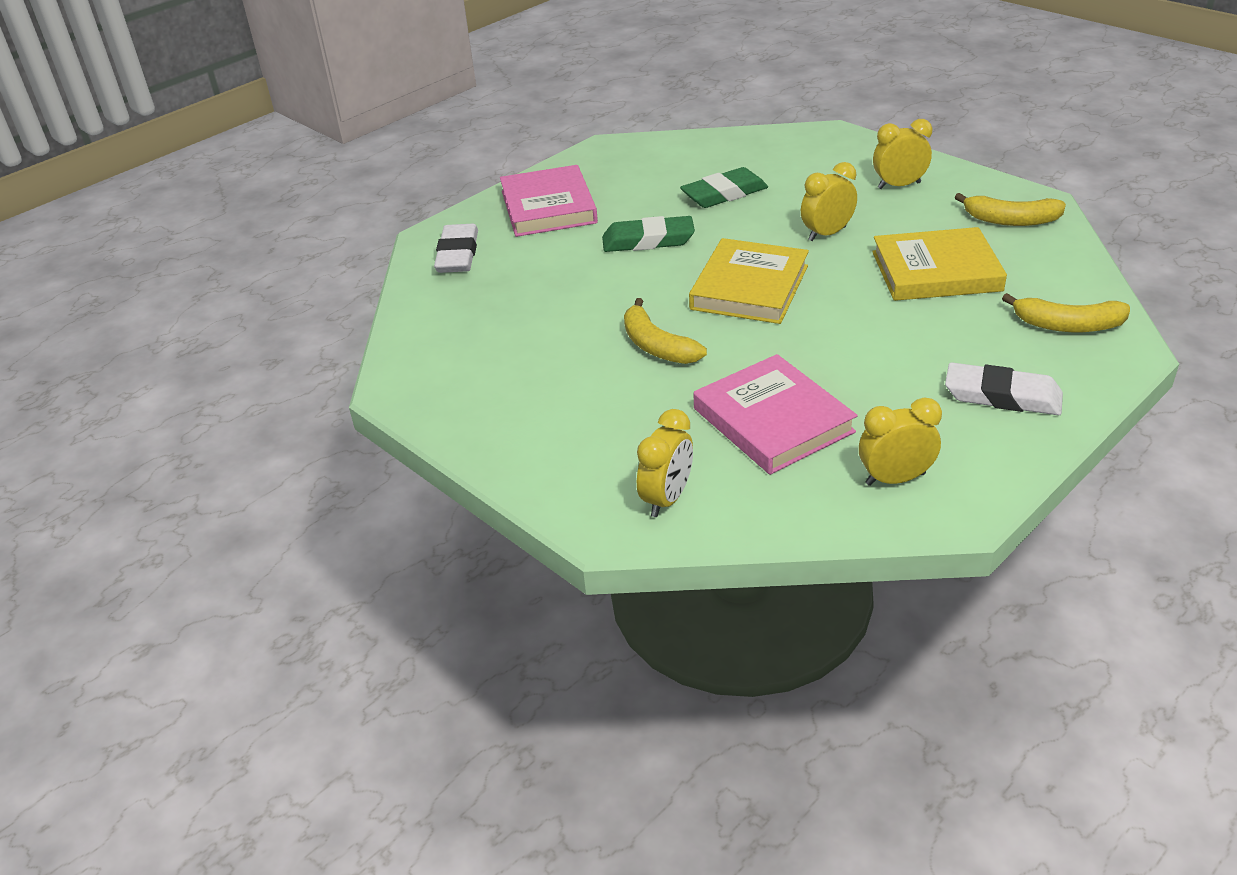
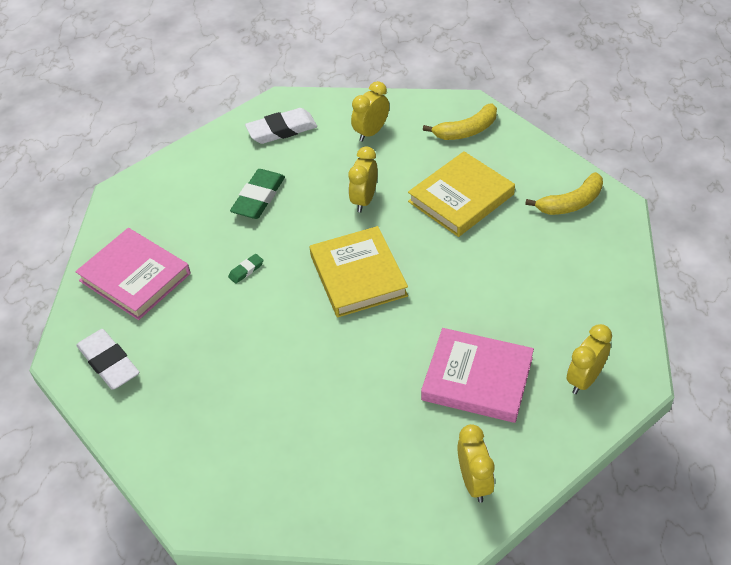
camera: 40 degrees left, 10 degrees up
green eraser [602,216,695,252] -> green eraser [228,254,264,284], size x0.48
yellow banana [624,298,707,364] -> none
white eraser [945,362,1063,415] -> white eraser moved to [245,108,317,144]

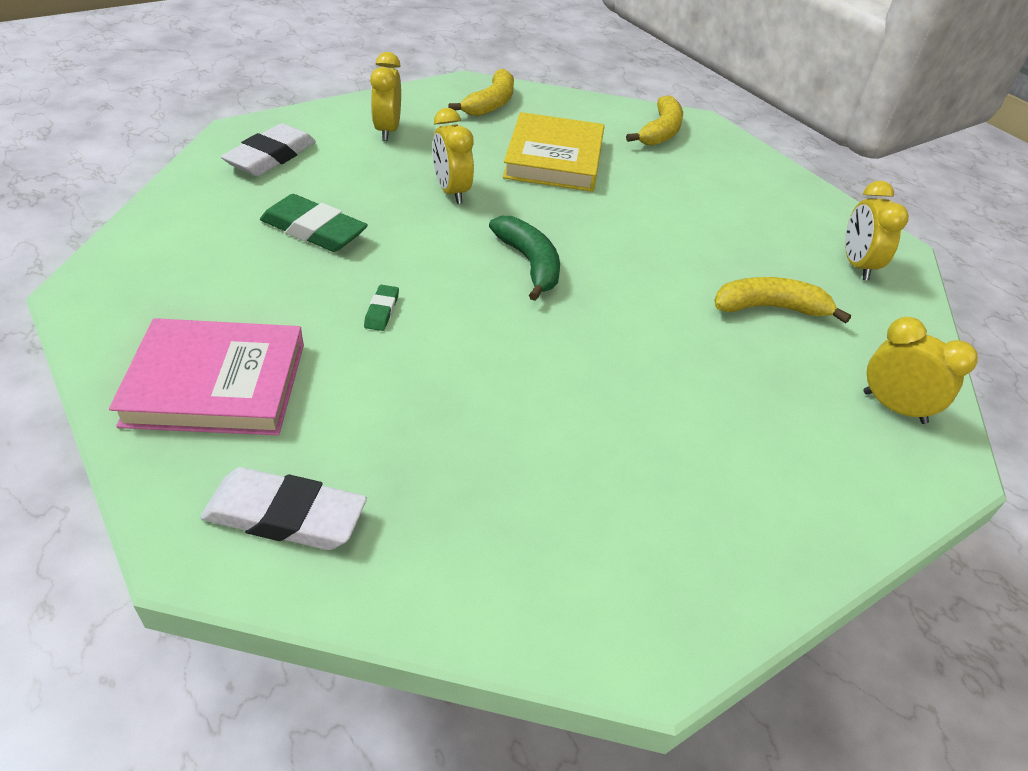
camera: 45 degrees left, 5 degrees down
green eraser [230,169,285,219] -> green eraser turned 45 degrees counterclockwise [260,194,368,252]
yellow book [310,226,408,318] -> green banana [489,216,560,301]
pink book [421,328,534,423] -> yellow banana [715,277,851,323]

